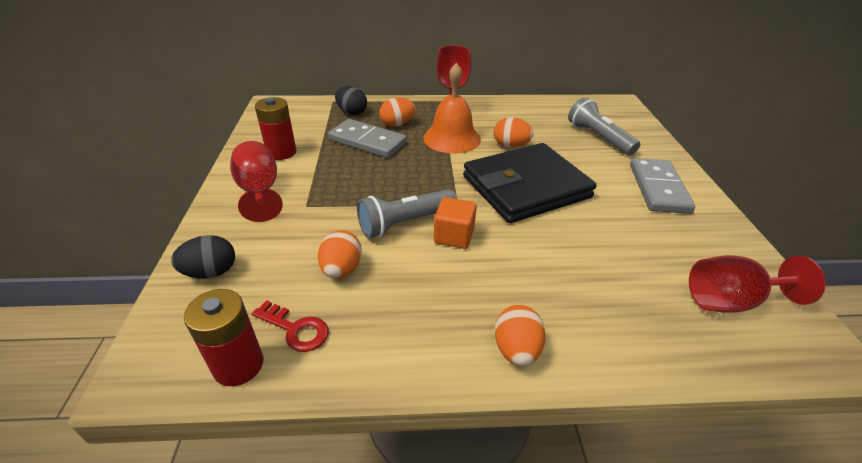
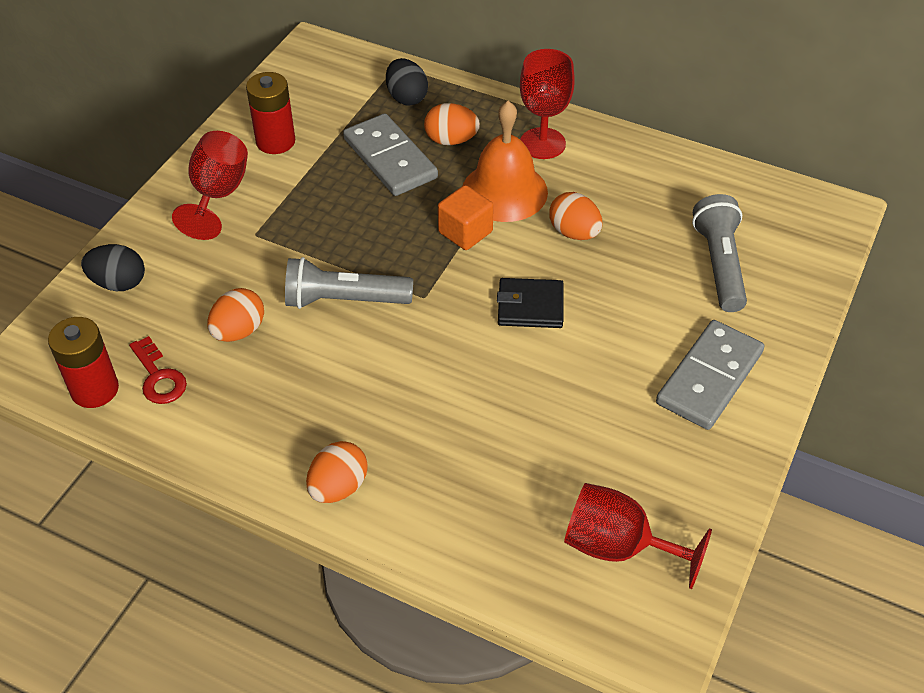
camera: 30 degrees right, 10 degrees up
orange cube [434,197,477,249] -> orange cube moved to [438,185,494,250]
black wallet [463,143,597,223] -> black wallet [497,278,564,328], size x0.45

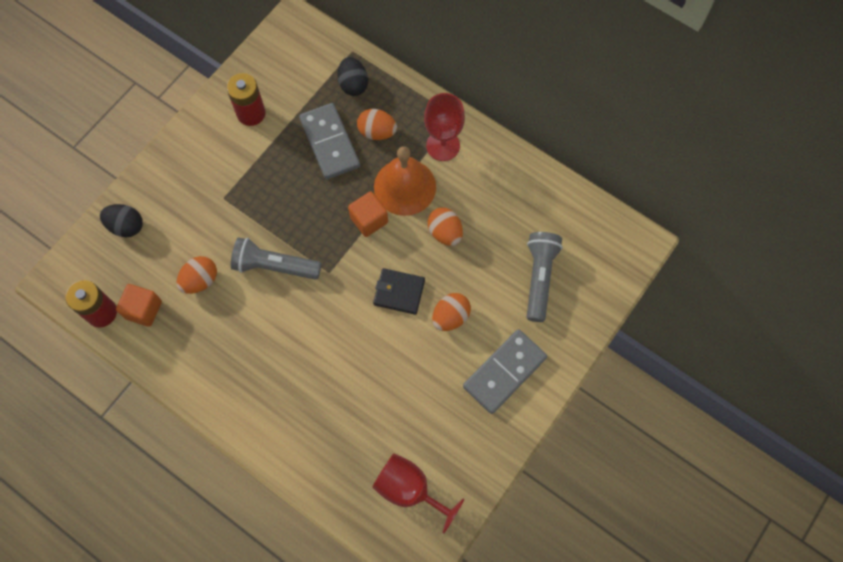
camera: 10 degrees right, 20 degrees up
red key [129,336,187,404] -> orange cube [116,284,162,327]
red goblet [172,131,248,240] -> none
orange egg [306,441,368,503] -> orange egg moved to [432,293,471,331]

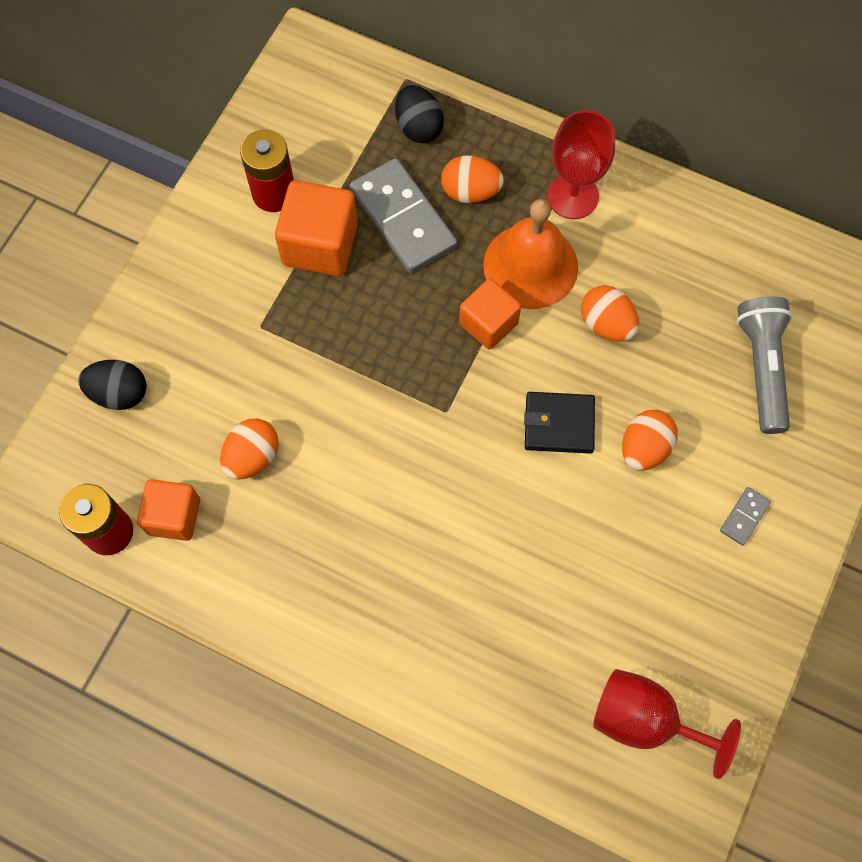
camera: 10 degrees left, 0 degrees up
grey flashlight [231,237,321,280] -> none
grey domino [463,329,547,414] -> grey domino [720,487,771,546], size x0.44
none -> orange cube [275,180,358,276]

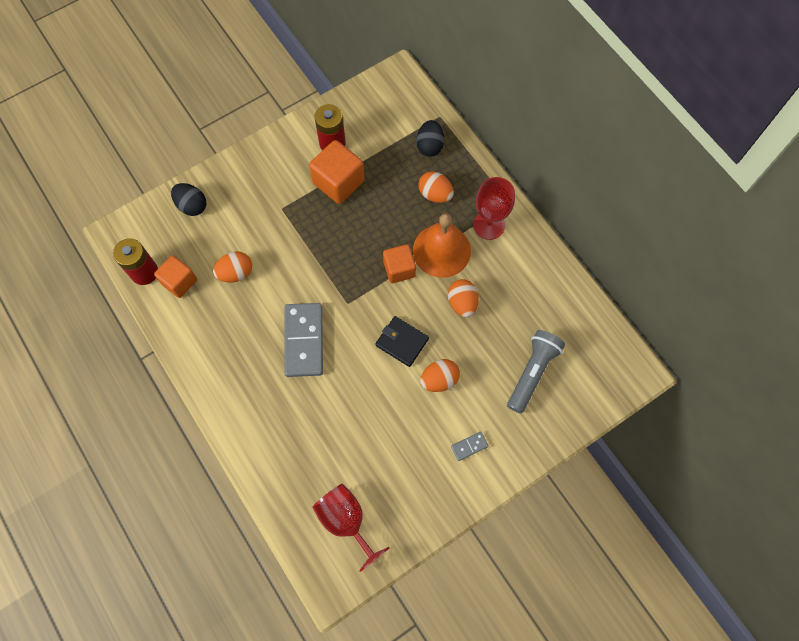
camera: 30 degrees right, 0 degrees up
grey domino [350,158,457,273] -> grey domino moved to [284,303,323,377]

